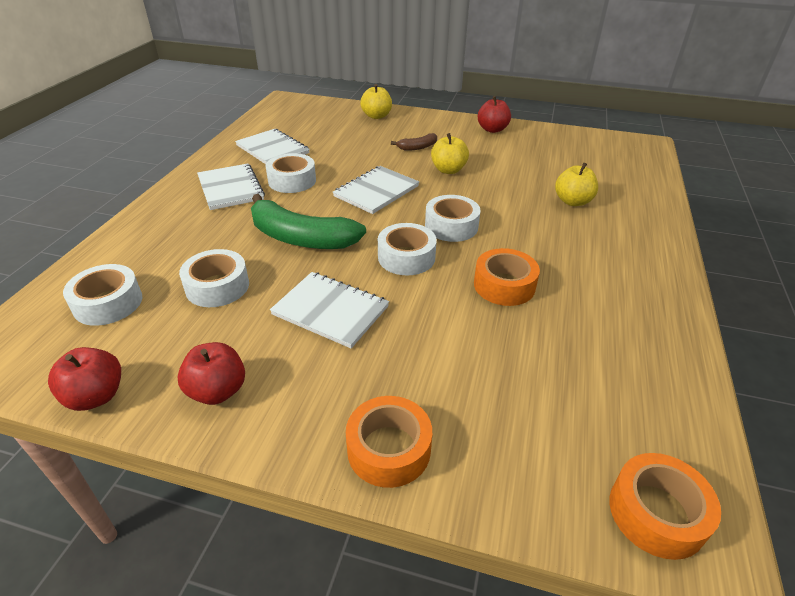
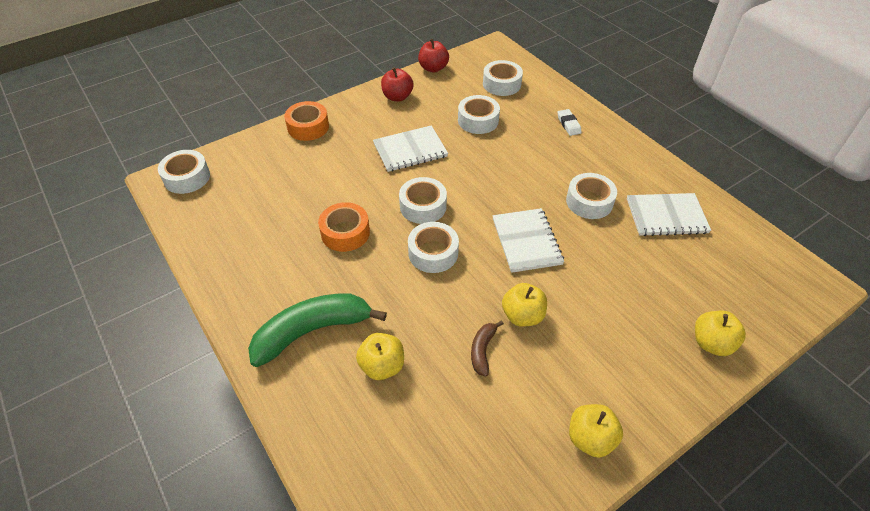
camera: 130 degrees right, 10 degrees up
white notebook [197,164,265,210] -> none
green banana [251,194,366,249] -> green banana moved to [248,294,387,367]
brown banana [391,133,437,151] -> brown banana moved to [471,320,504,377]
red apple [478,96,511,133] -> yellow apple [569,404,623,458]
orange tape [609,453,721,560] -> white tape [158,150,210,194]
none -> white eraser [558,109,582,136]

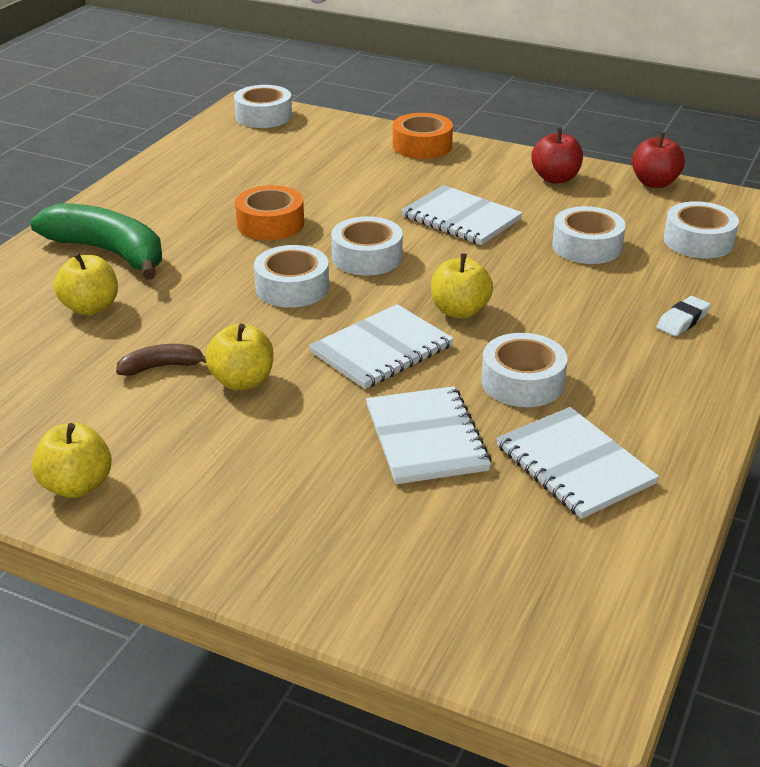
camera: 60 degrees right, 15 degrees down
yellow apple [695,311,746,356] -> yellow apple moved to [431,253,493,318]
none -> white notebook [366,386,492,484]

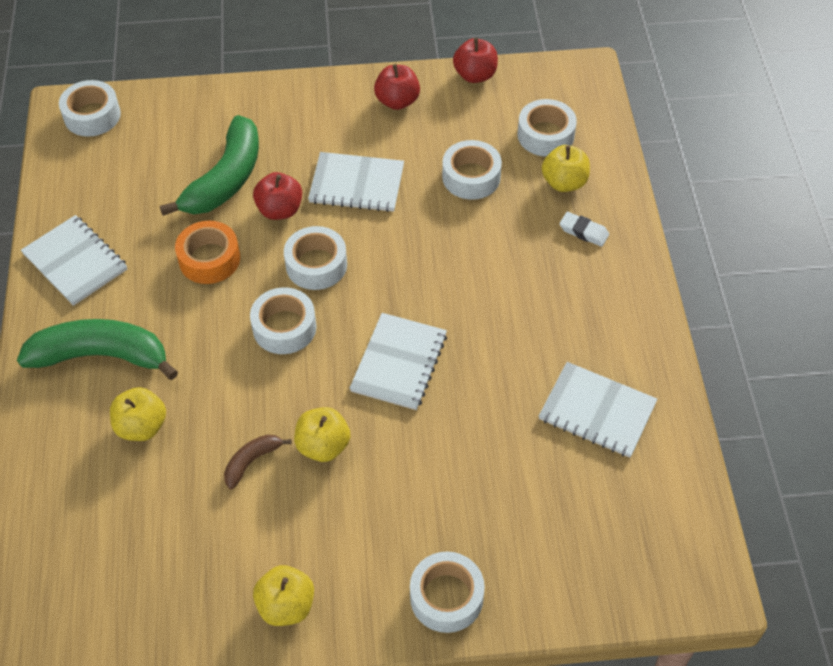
camera: 30 degrees left, 20 degrees up
white notebook [366,386,492,484] -> white notebook moved to [21,215,127,306]
orange tape [393,113,453,159] -> none
yellow apple [431,253,493,318] -> yellow apple moved to [542,145,590,192]
white tape [482,333,568,407] -> white tape moved to [410,552,485,633]
white eraser [657,296,711,336] -> white eraser turned 75 degrees counterclockwise [560,212,609,247]
none -> green banana [160,115,259,216]
none -> red apple [253,172,302,220]

